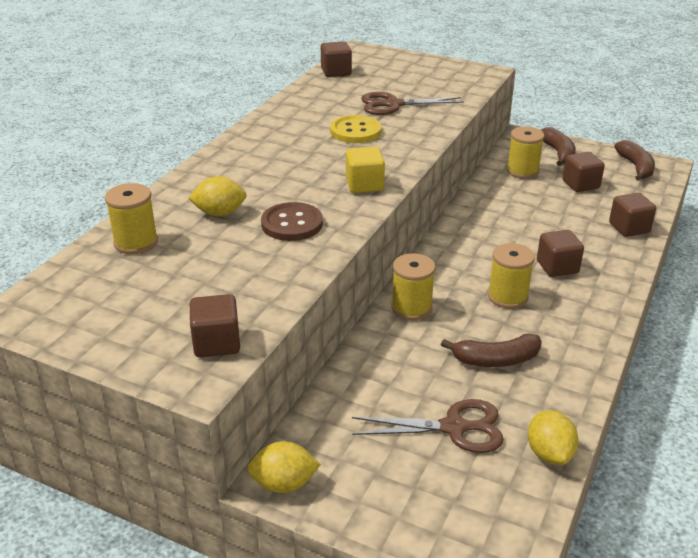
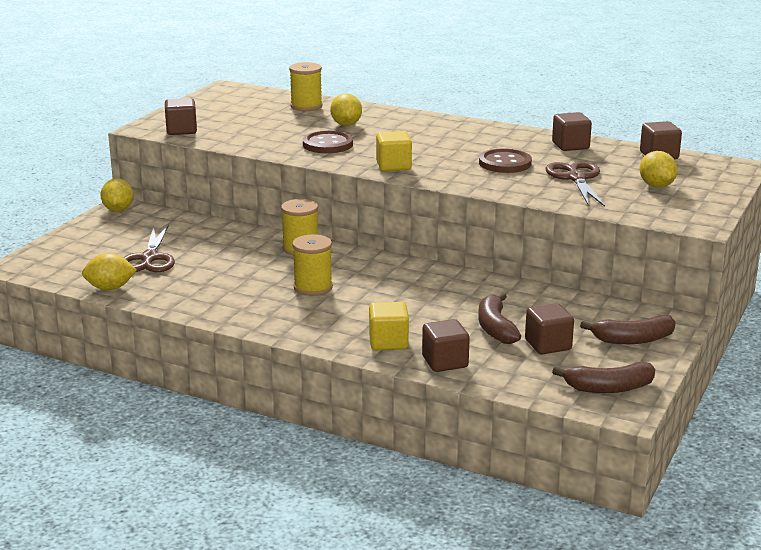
camera: 90 degrees right, 10 degrees down
yellow button [330,115,382,143] -> brown button [479,149,532,173]
brown banana [441,333,542,367] -> brown banana moved to [478,293,521,344]
yellow spool [507,126,545,179] -> none
brown cube [537,230,584,277] -> brown cube moved to [552,112,592,151]
none -> yellow cube [369,302,409,350]
none -> yellow lemon [639,151,678,188]

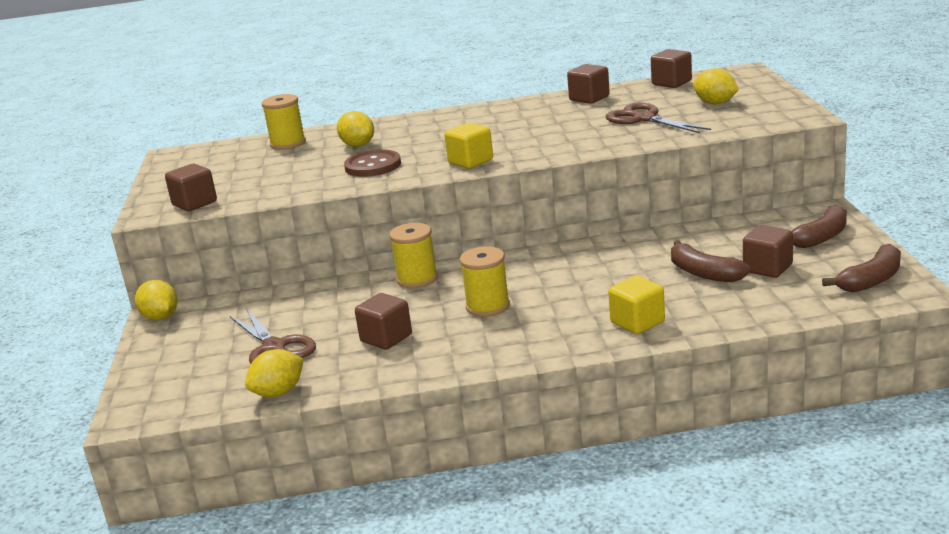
camera: 30 degrees left, 0 degrees up
brown cube [422,319,470,372] -> brown cube moved to [355,293,412,350]
brown button [479,149,532,173] -> none

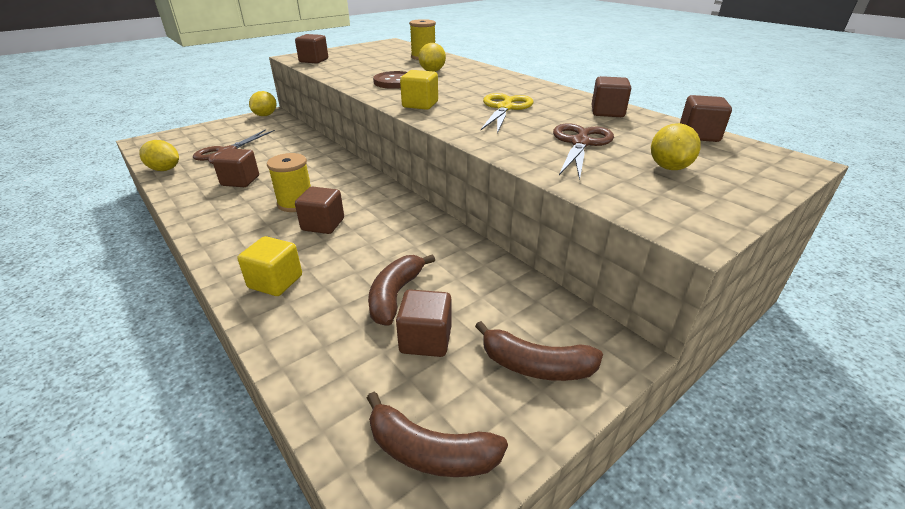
camera: 55 degrees right, 10 degrees up
yellow spool [389,223,438,288] -> none
none -> brown cube [295,187,344,234]
none -> yellow scissors [481,93,534,133]

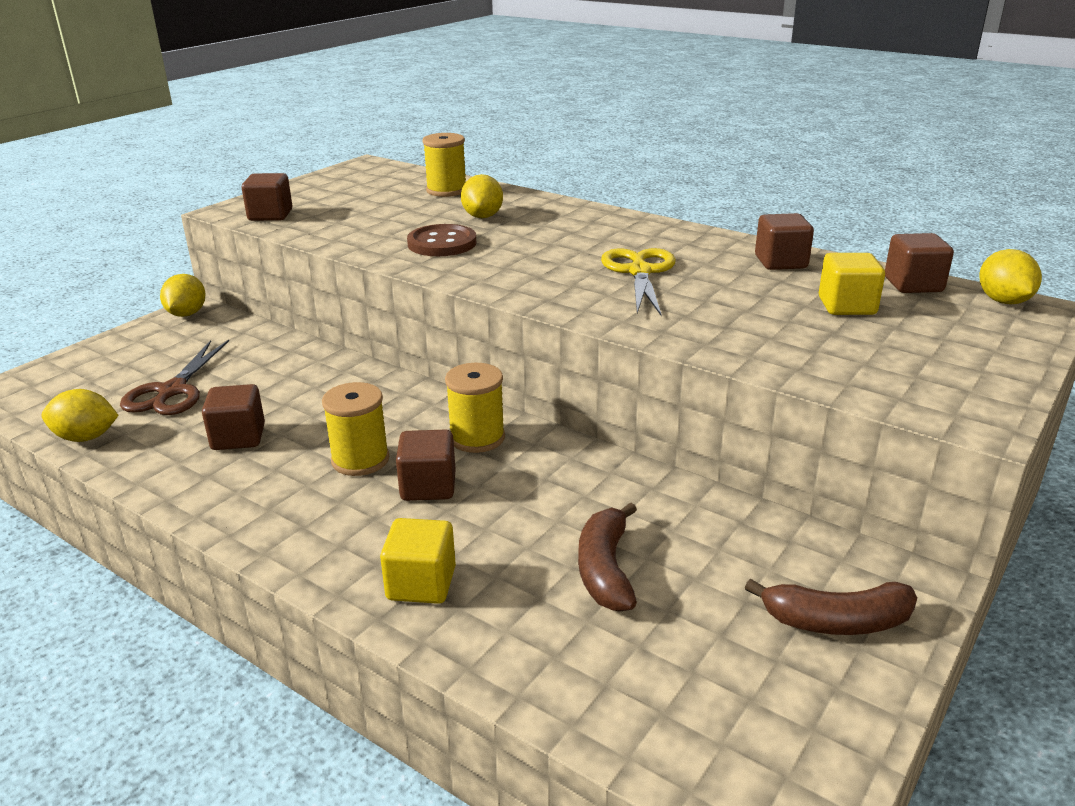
camera: 15 degrees left, 5 degrees down
brown banana [367,392,508,477] -> none
brown cube [396,289,452,357] -> none
yellow cube [400,70,438,110] -> yellow cube moved to [819,253,885,315]
brown scissors [553,123,614,180] -> none
yellow lemon [651,123,701,170] -> yellow lemon moved to [979,249,1042,304]
none -> yellow spool [445,363,505,453]

